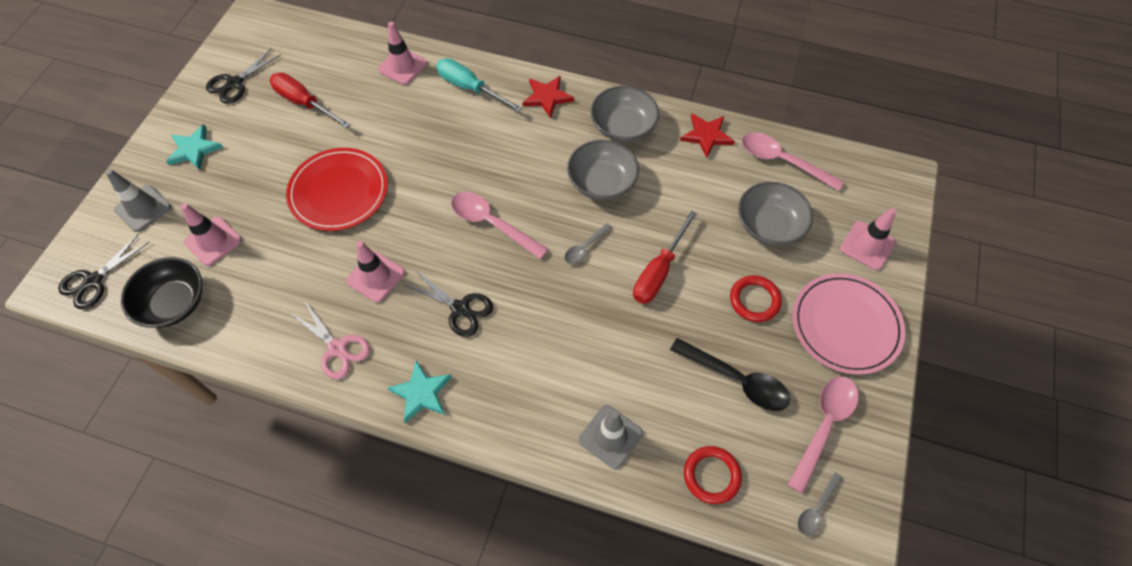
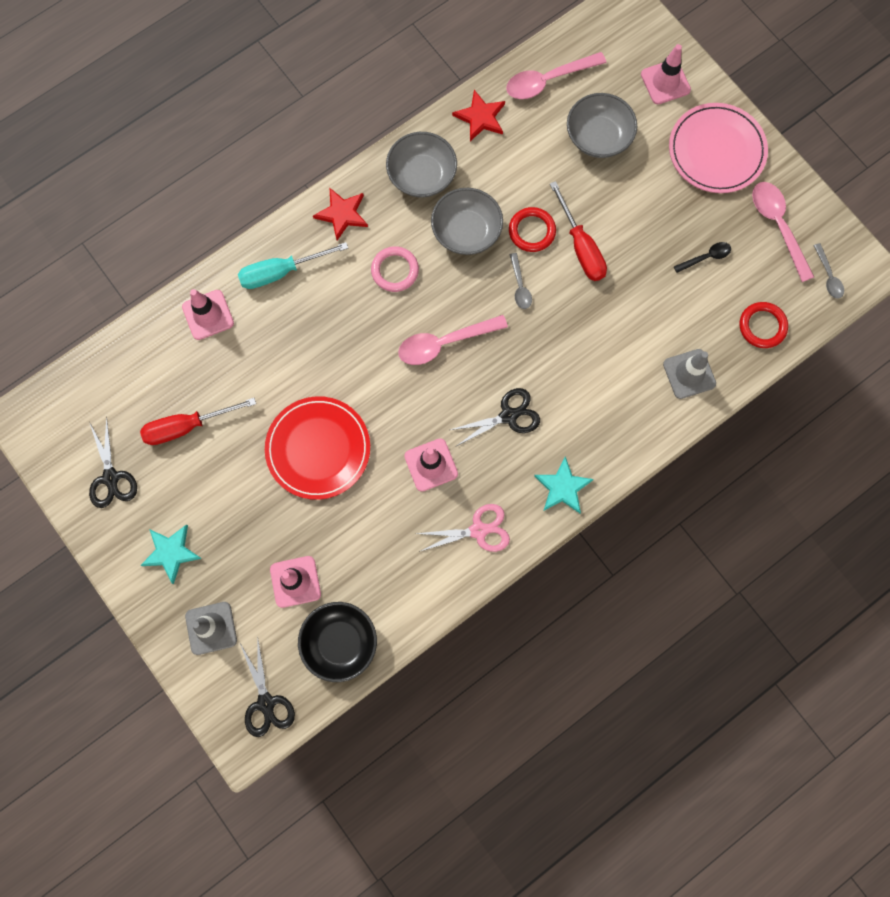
camera: 55 degrees left, 15 degrees up
black spoon [670,338,790,411] -> black spoon [674,242,731,273], size x0.55
red ring [730,275,782,322] -> red ring moved to [509,207,556,252]
none -> pink ring [371,246,419,292]

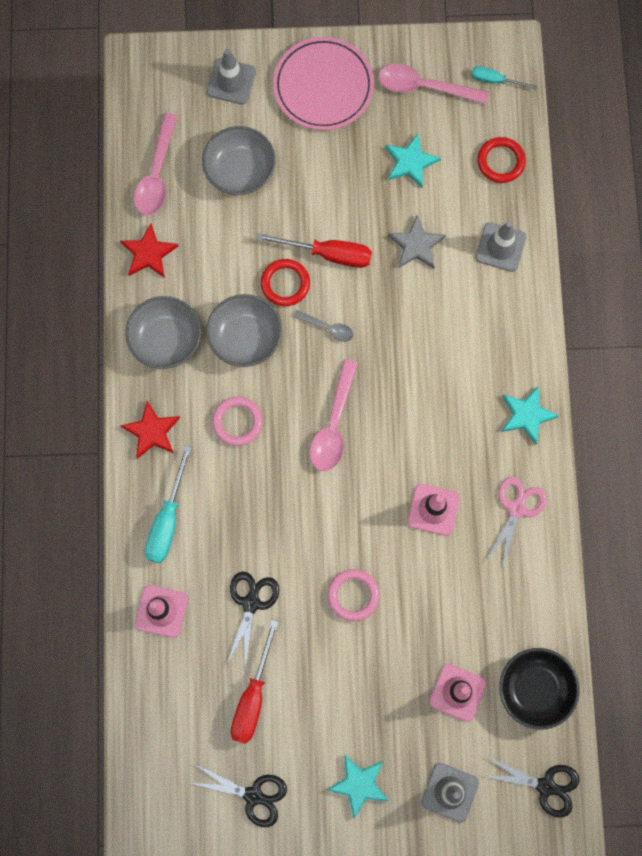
camera: 55 degrees left, 0 degrees up
red plate [265,396,370,500] -> pink ring [328,569,380,621]
black scissors [450,388,540,447] -> black scissors moved to [227,571,279,669]
pink traffic cone [641,44,691,104] -> grey traffic cone [207,49,256,105]
black spoon [674,242,731,273] -> turquoise star [385,133,441,188]
grey spoon [813,243,844,299] -> turquoise screwdriver [471,66,537,90]
none -> grey star [388,215,446,269]

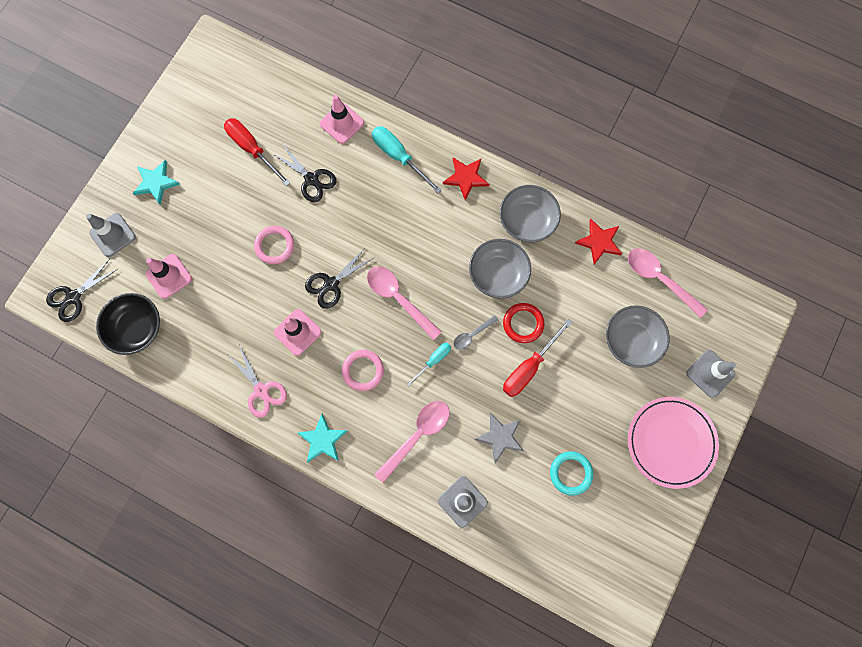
camera: 120 degrees right, 0 degrees up
black scissors [187,764,287,827] -> black scissors moved to [305,247,375,309]
pink ring [212,397,263,446] -> pink ring moved to [342,350,384,391]
pink spoon [379,64,489,104] -> pink spoon moved to [374,401,450,483]
turquoise star [385,133,441,188] -> turquoise ring [550,451,593,496]
turquoise screwdriver [471,66,537,90] -> turquoise screwdriver moved to [406,343,451,387]
red ring [477,137,526,183] -> none

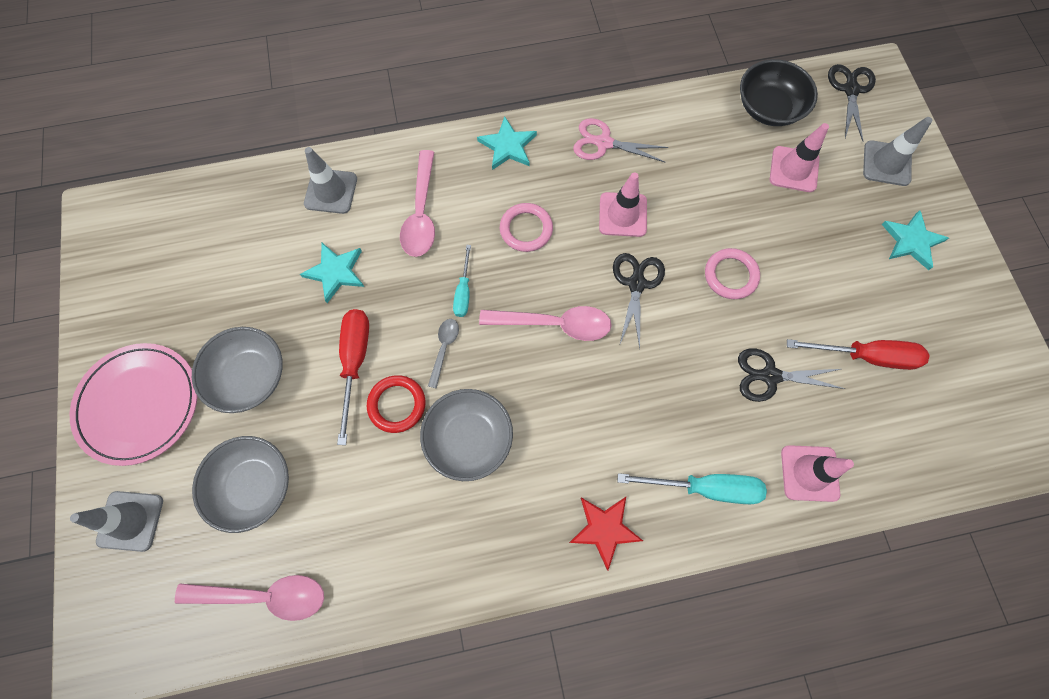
camera: 140 degrees right, 5 degrees down
grey star [474,413,524,463] -> turquoise star [300,243,365,303]
grey bowl [500,185,561,242] -> grey bowl moved to [192,327,283,413]
turquoise ring [550,451,593,496] -> none
red star [575,219,622,264] -> none

